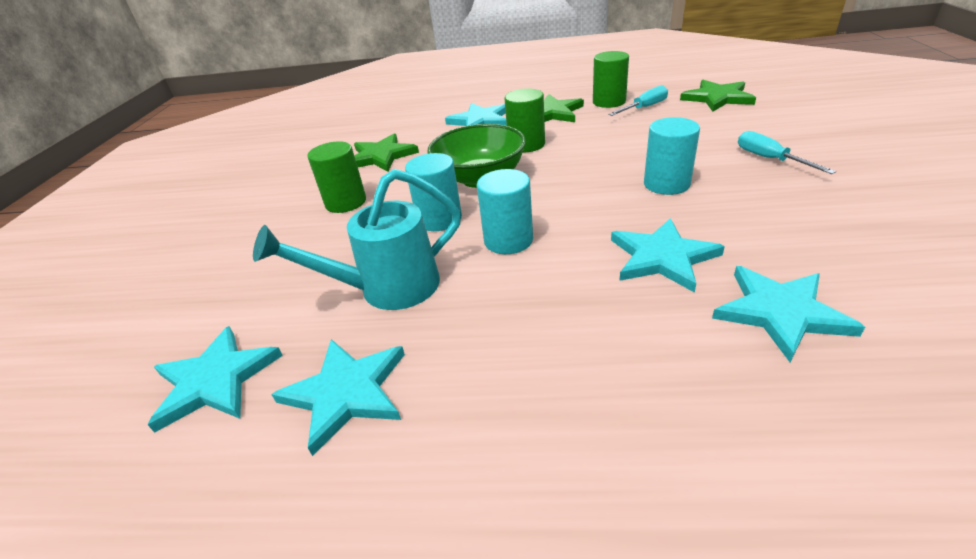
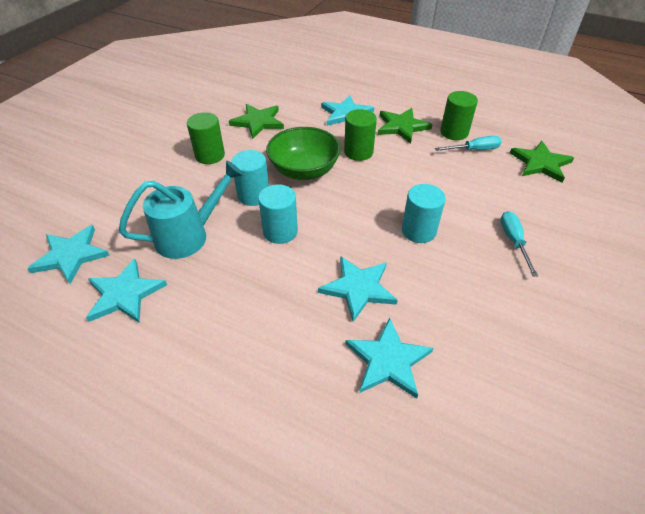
camera: 20 degrees right, 10 degrees up
turquoise watering can [253,169,461,310] -> turquoise watering can turned 150 degrees clockwise [119,161,244,259]

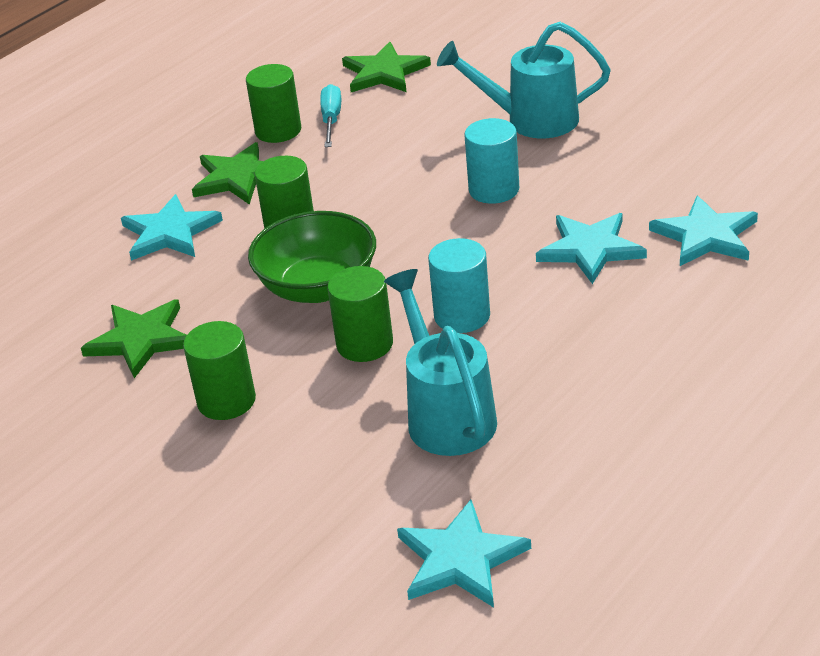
camera: 75 degrees left, 10 degrees down
turquoise star [86,258,167,323] -> none
turquoise cylinder [231,150,269,206] -> green cylinder [327,266,393,362]
turquoise screwdriver [500,211,538,277] -> turquoise watering can [437,22,611,138]

